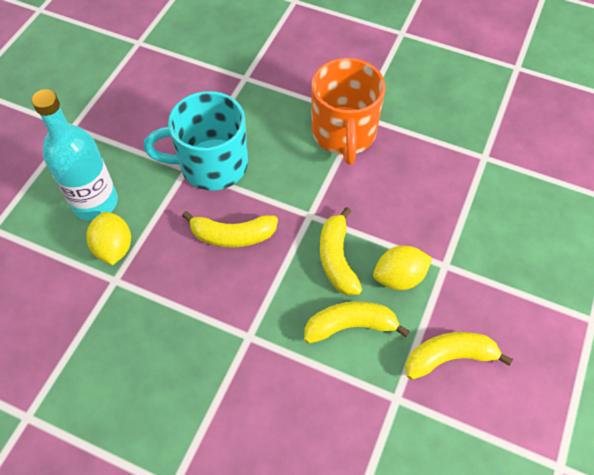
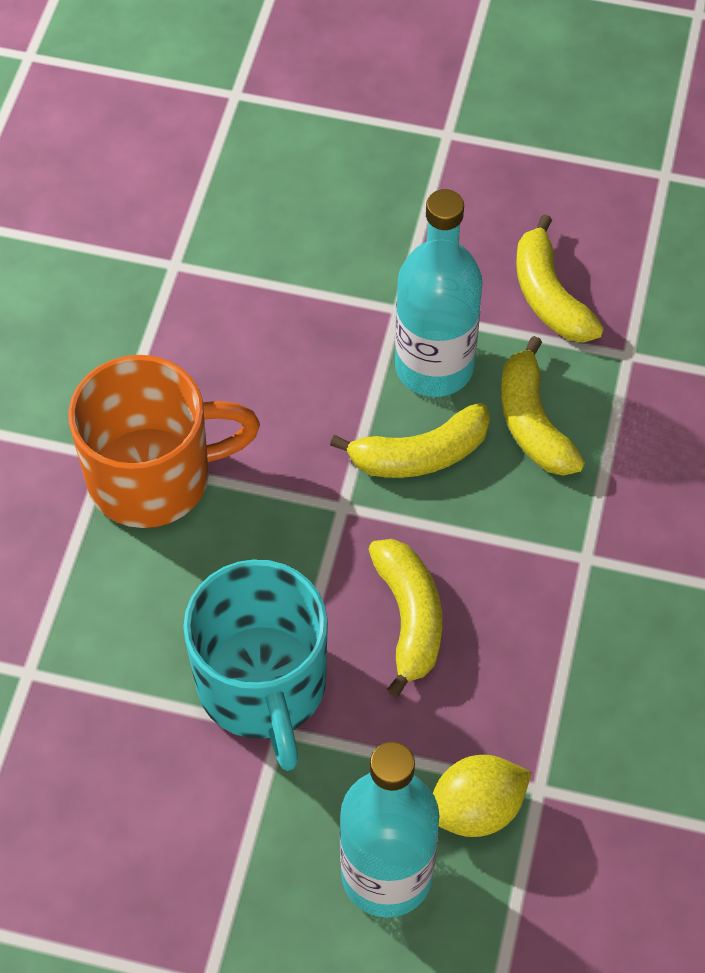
camera: 100 degrees left, 0 degrees up
yellow lemon [373,246,432,290] -> turquoise bottle [395,189,482,397]

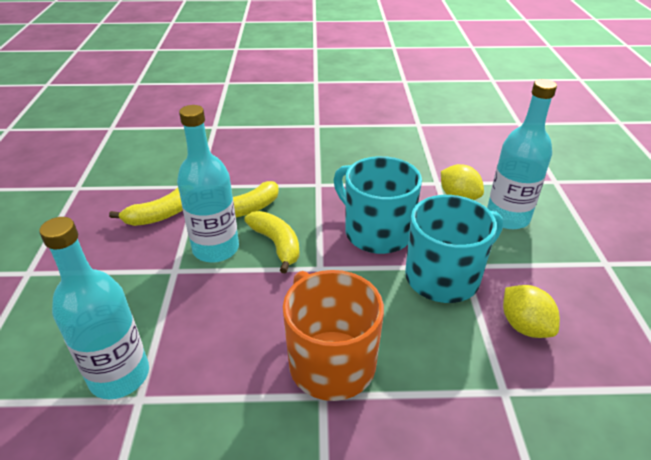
camera: 105 degrees left, 20 degrees down
yellow banana [368,539,442,697] -> turquoise mug [333,156,422,254]
none -> turquoise bottle [39,217,149,399]
none -> yellow lemon [503,285,560,338]

